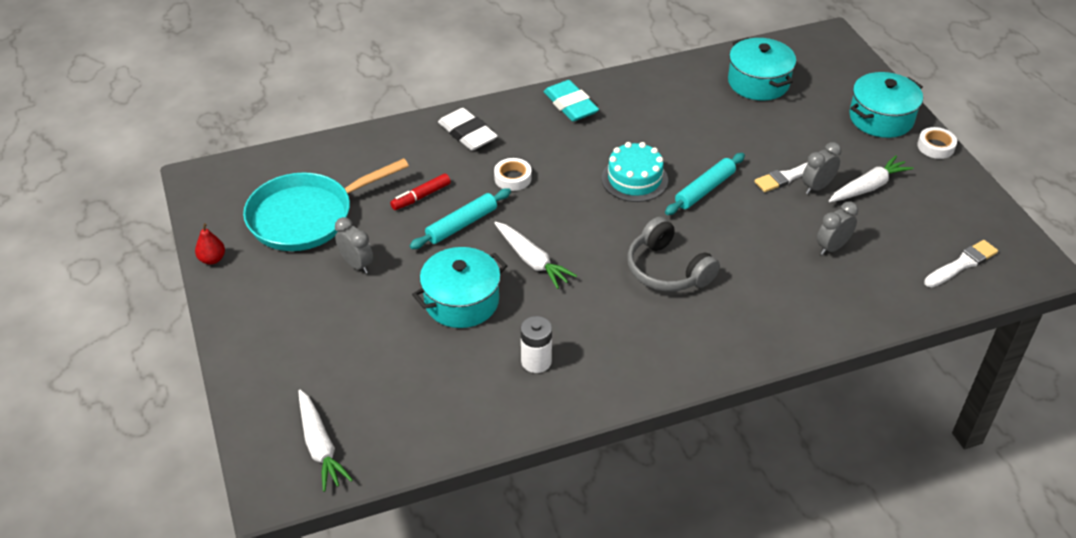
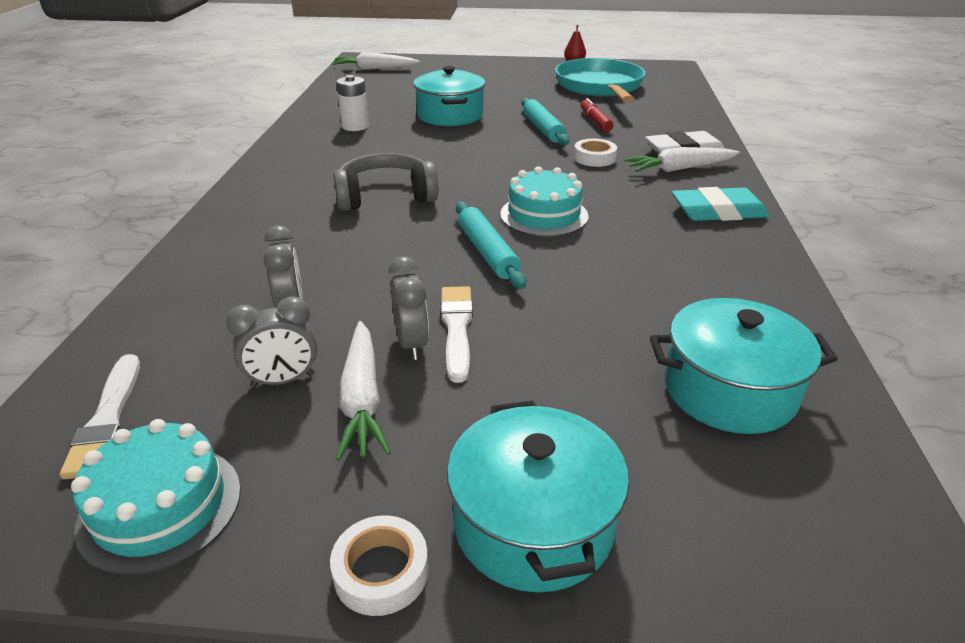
camera: 115 degrees right, 10 degrees down
grey clock [335,217,373,274] -> grey clock moved to [226,296,317,387]
white carrot [494,222,577,289] -> white carrot moved to [624,147,739,172]
none -> turquoise cake [71,419,241,576]

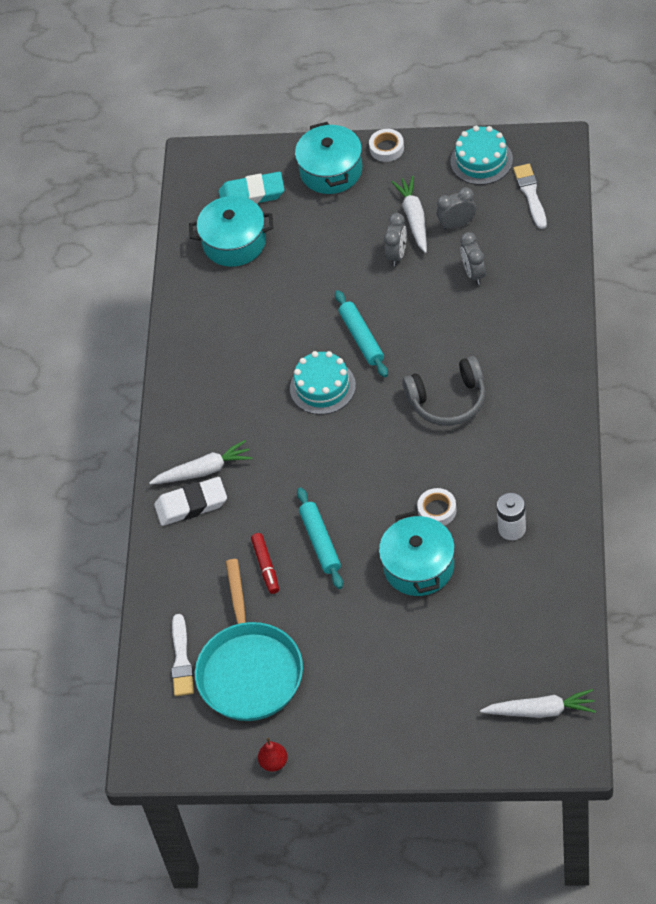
camera: 175 degrees left, 20 degrees up
grey clock [388,256,429,360] -> grey clock turned 150 degrees counterclockwise [384,213,407,266]
white brush [440,286,473,383] -> white brush moved to [171,614,194,696]
white tape [574,139,617,167] -> white tape moved to [417,488,457,526]
turquoise eraser [672,187,769,221] -> turquoise eraser moved to [219,172,284,204]

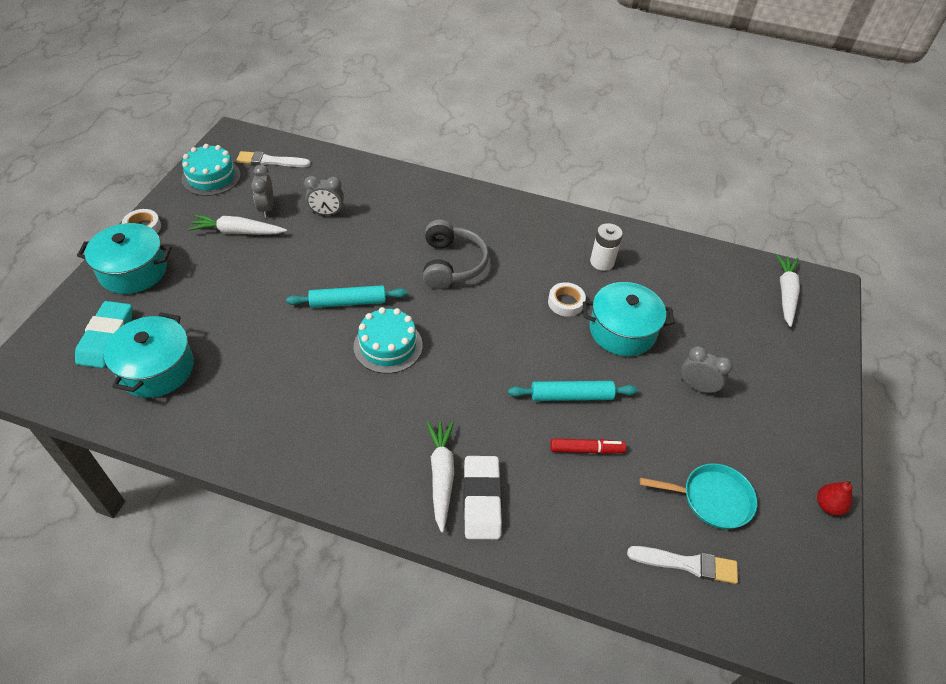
camera: 85 degrees left, 5 degrees down
turquoise pan [195,559,303,721] -> turquoise pan [640,463,757,529], size x0.59
grey clock [384,213,407,266] -> grey clock moved to [681,346,733,395]

